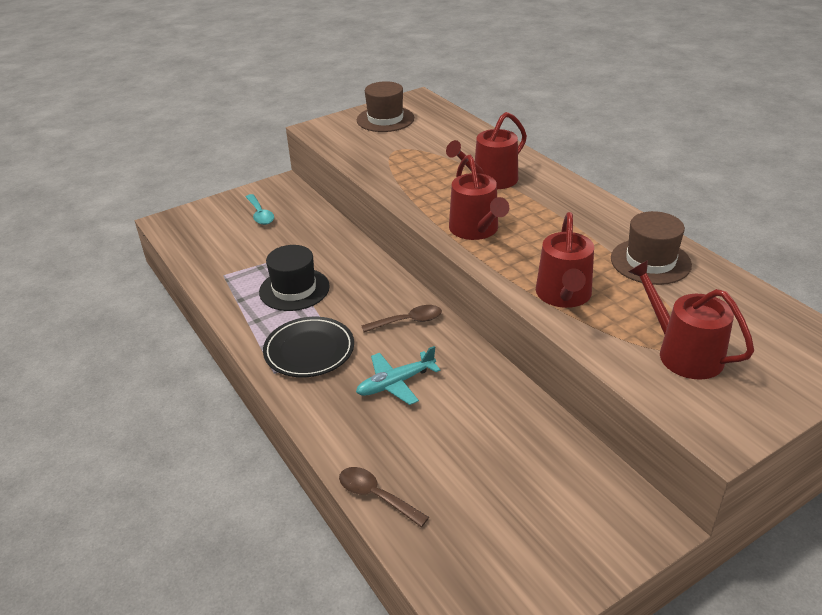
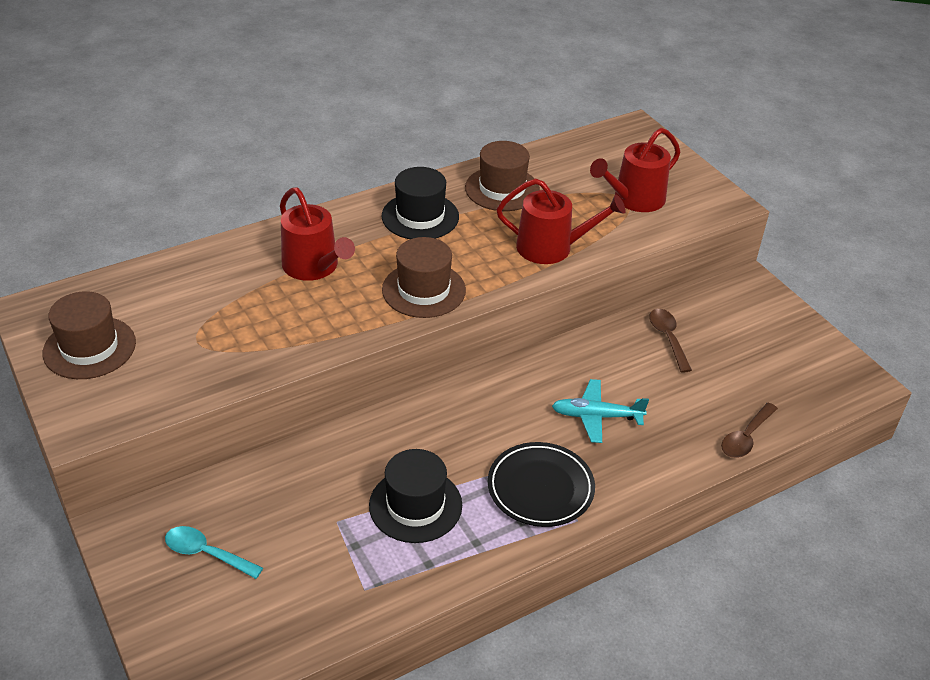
camera: 90 degrees left, 5 degrees up
turquoise spoon [246,194,274,225] -> turquoise spoon turned 135 degrees counterclockwise [165,526,263,579]
turquoise plane [356,346,441,405] -> turquoise plane turned 120 degrees clockwise [552,379,649,443]
brown spoon [361,305,442,332] -> brown spoon moved to [649,309,692,373]
red watering can [449,155,509,240] -> brown hat [382,237,466,318]
none -> black hat [382,167,459,239]

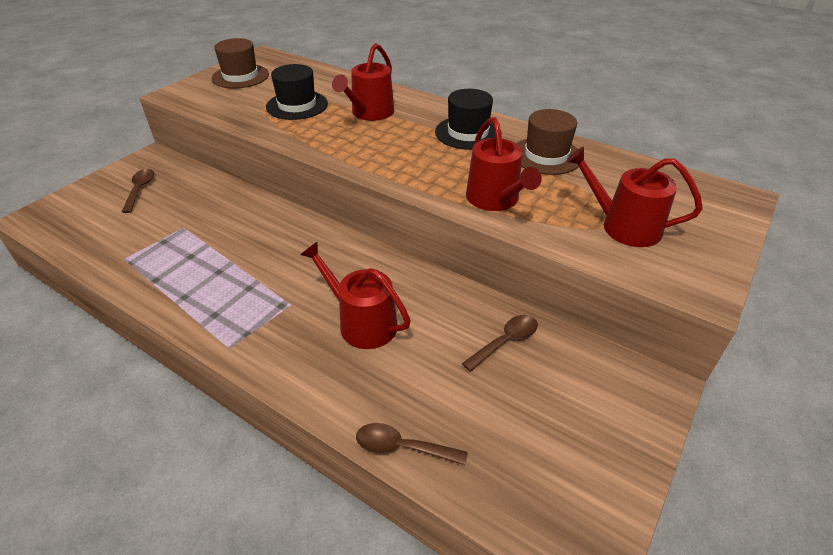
camera: 65 degrees right, 0 degrees up
turquoise spoon [165,526,263,579] -> brown spoon [122,169,154,213]
black hat [369,449,462,543] -> black hat moved to [266,64,328,120]
brown hat [382,237,466,318] -> none
black plate [488,442,595,527] -> none
turquoise plane [552,379,649,443] -> red watering can [301,242,411,349]

